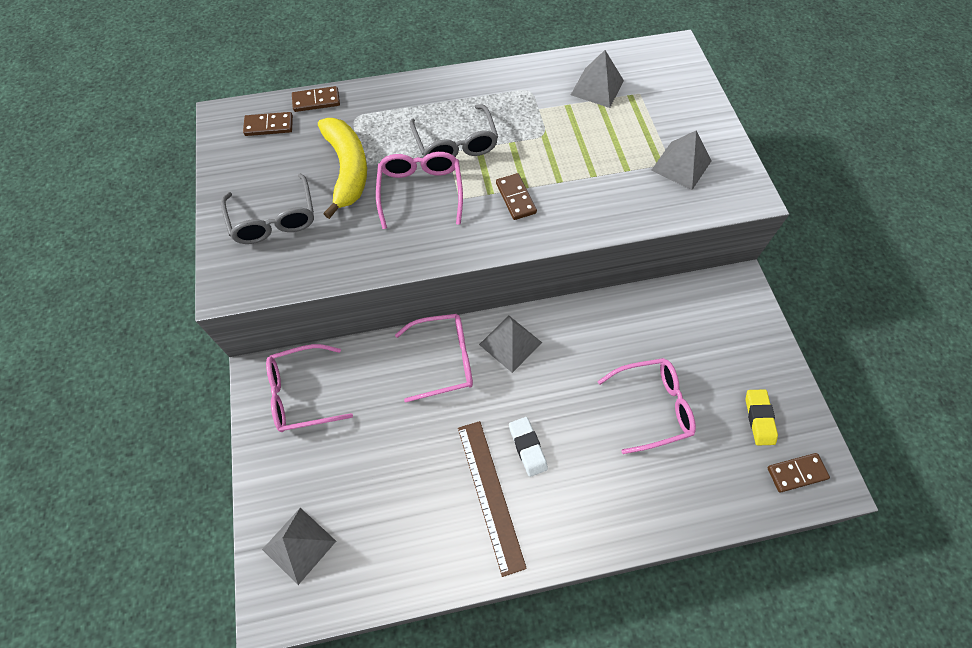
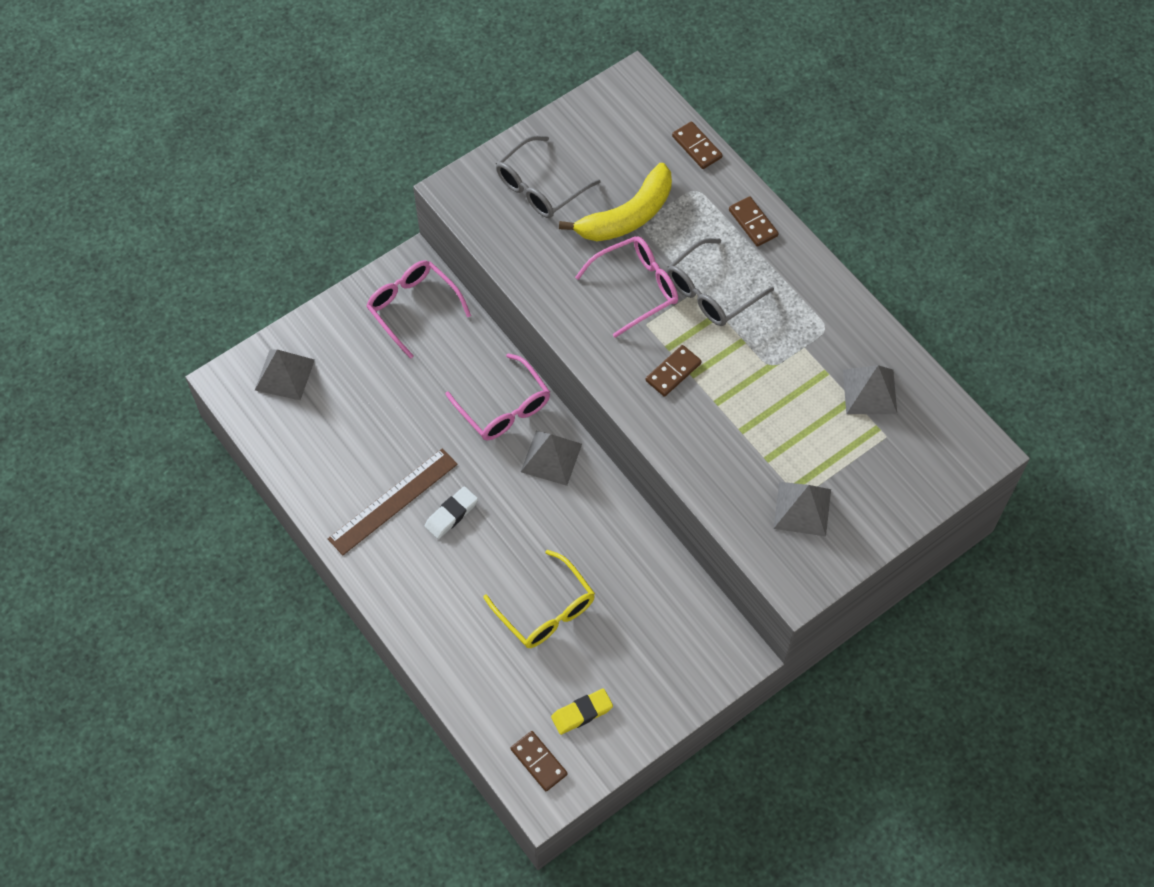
camera: 65 degrees right, 0 degrees up
brown domino [243,112,293,136] -> brown domino moved to [729,196,779,247]
pink glasses [598,358,696,454] -> yellow glasses [483,550,595,648]

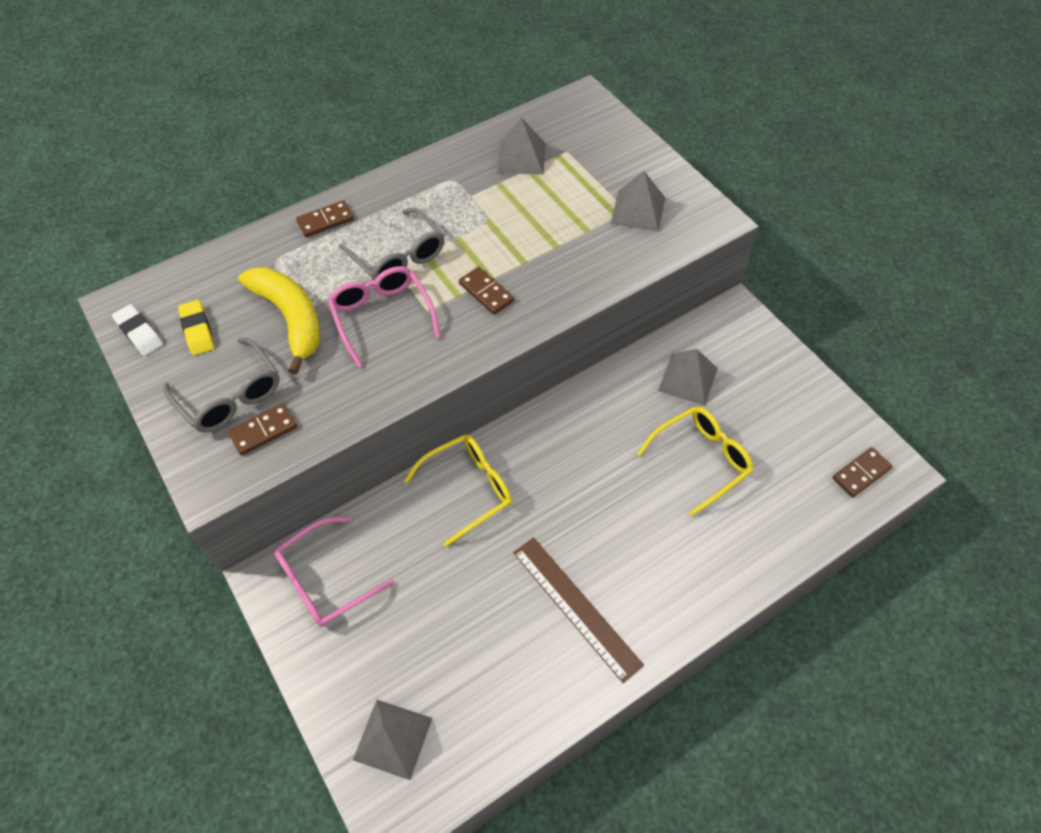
camera: 85 degrees left, 5 degrees down
white eraser [425,486,478,539] -> white eraser moved to [112,304,163,356]
pink glasses [445,353,550,440] -> yellow glasses [404,435,512,547]
grey pyramid [521,431,582,486] -> grey pyramid moved to [658,349,718,406]
yellow eraser [551,688,613,735] -> yellow eraser moved to [178,300,214,356]
brown domino [672,121,722,169] -> brown domino moved to [228,403,297,455]

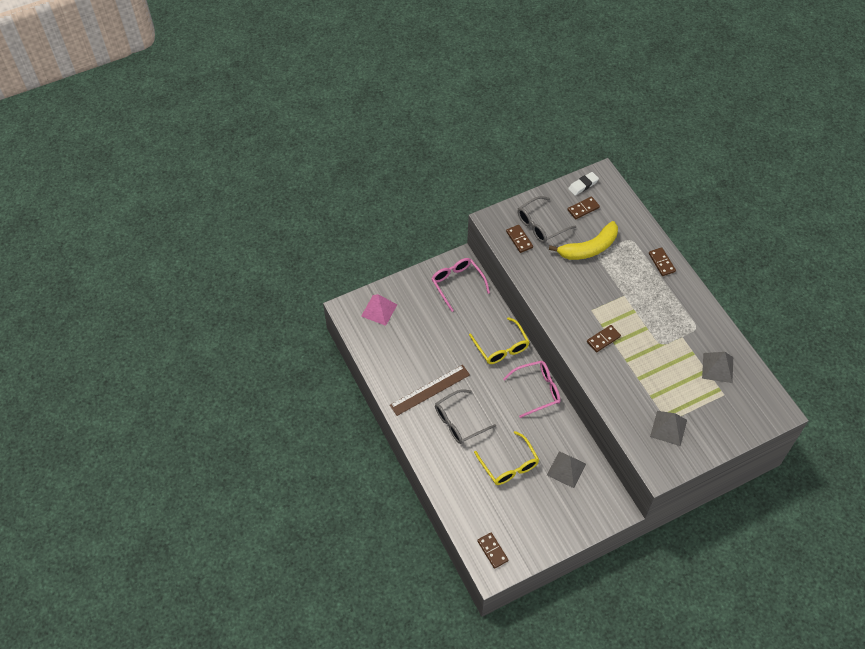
camera: 95 degrees right, 0 degrees up
yellow eraser [178,300,214,356] -> brown domino [568,196,600,220]
pink glasses [328,266,441,368] -> pink glasses moved to [503,361,560,418]
grey glasses [339,208,445,280] -> grey glasses moved to [435,390,496,444]
grey pyramid [353,700,432,780] -> pink pyramid [361,294,398,326]

